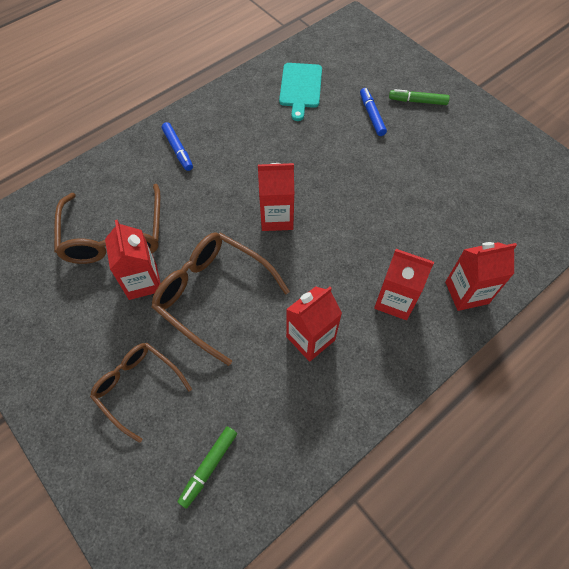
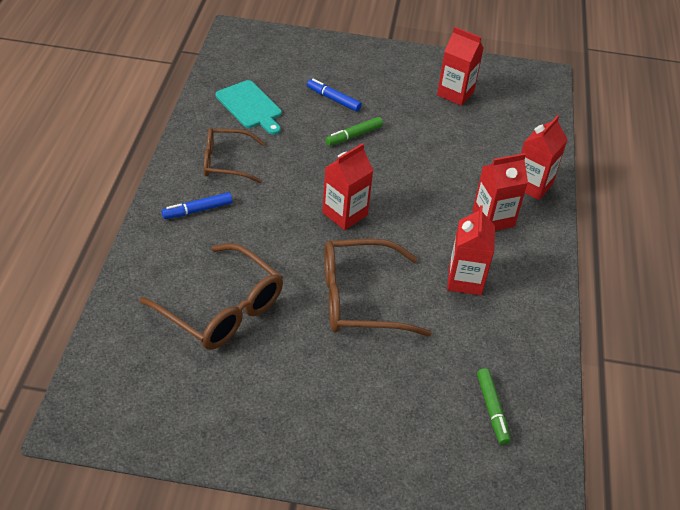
camera: 45 degrees left, 15 degrees down
brown glasses [90,343,192,443] -> brown glasses moved to [204,128,265,183]
red carton [105,220,161,300] -> red carton moved to [437,27,484,106]
blue marker [162,122,193,171] -> blue marker turned 135 degrees clockwise [162,192,233,219]
green marker [389,89,450,105] -> green marker moved to [325,117,383,146]

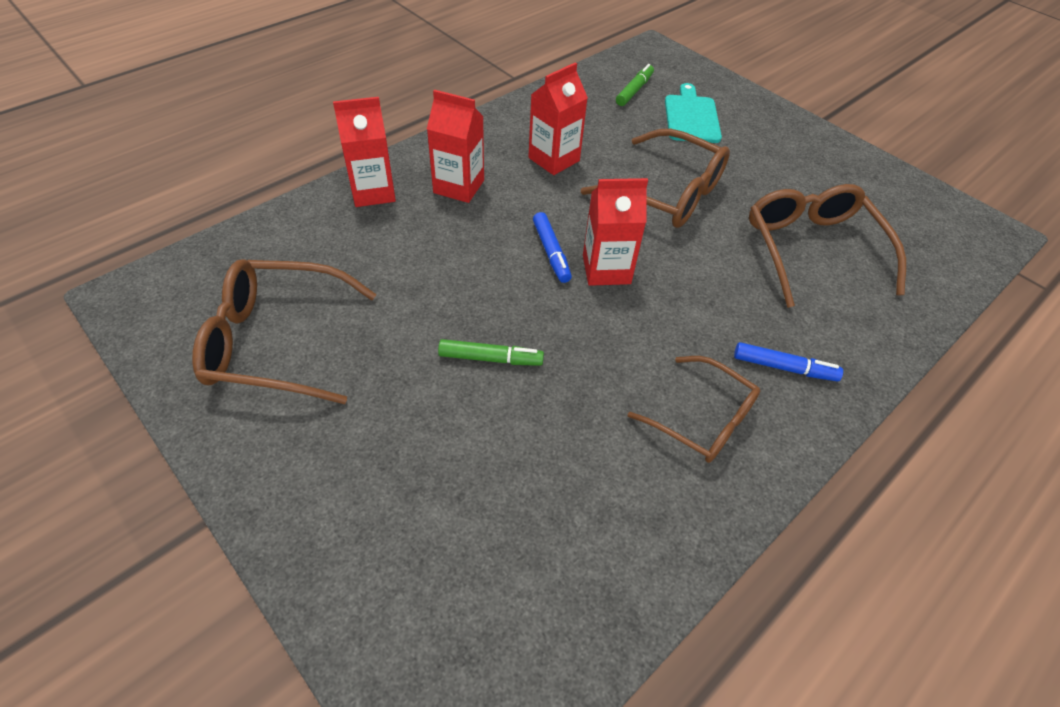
camera: 140 degrees left, 5 degrees up
turquoise cutting board [216,80,282,135] -> turquoise cutting board moved to [665,83,722,143]
blue marker [307,79,362,112] -> blue marker moved to [533,212,572,283]
red carton [437,27,484,106] -> brown glasses [192,259,376,404]

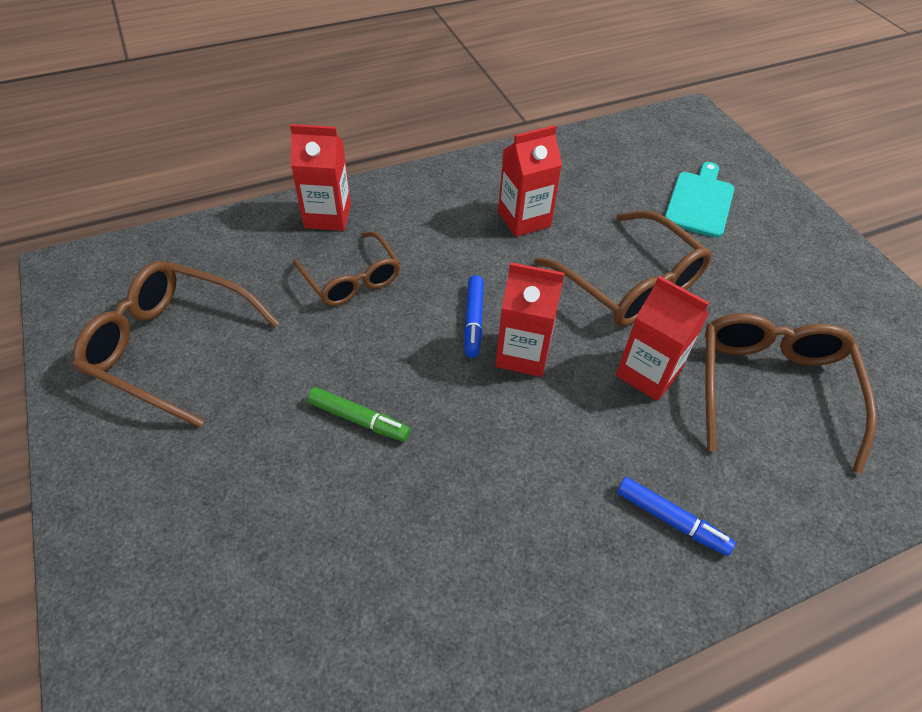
camera: 20 degrees right, 0 degrees up
red carton [427,90,484,203] -> red carton moved to [616,276,709,401]
green marker [616,64,654,106] -> none
brown glasses [628,356,761,463] -> brown glasses moved to [293,231,400,306]

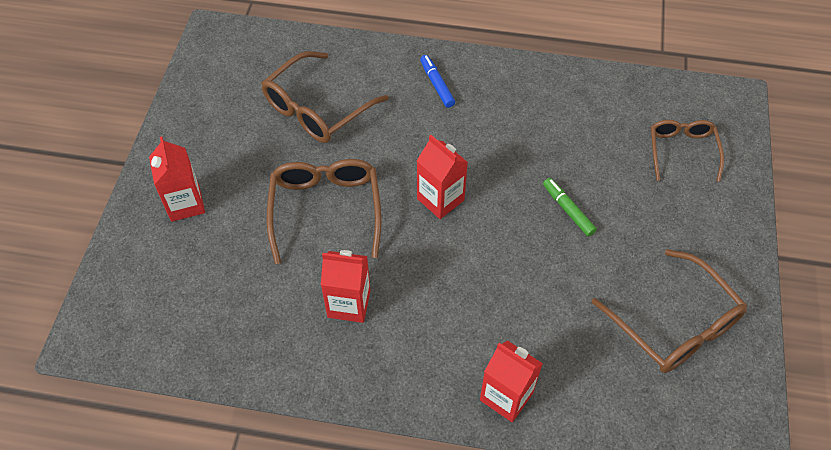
camera: 145 degrees left, 5 degrees up
brown glasses [293,231,400,306] -> brown glasses moved to [651,120,724,182]
blue marker [464,275,484,358] -> none
red carton [616,276,709,401] -> red carton moved to [149,136,205,222]
turquoise cutting board [665,162,734,238] -> none

